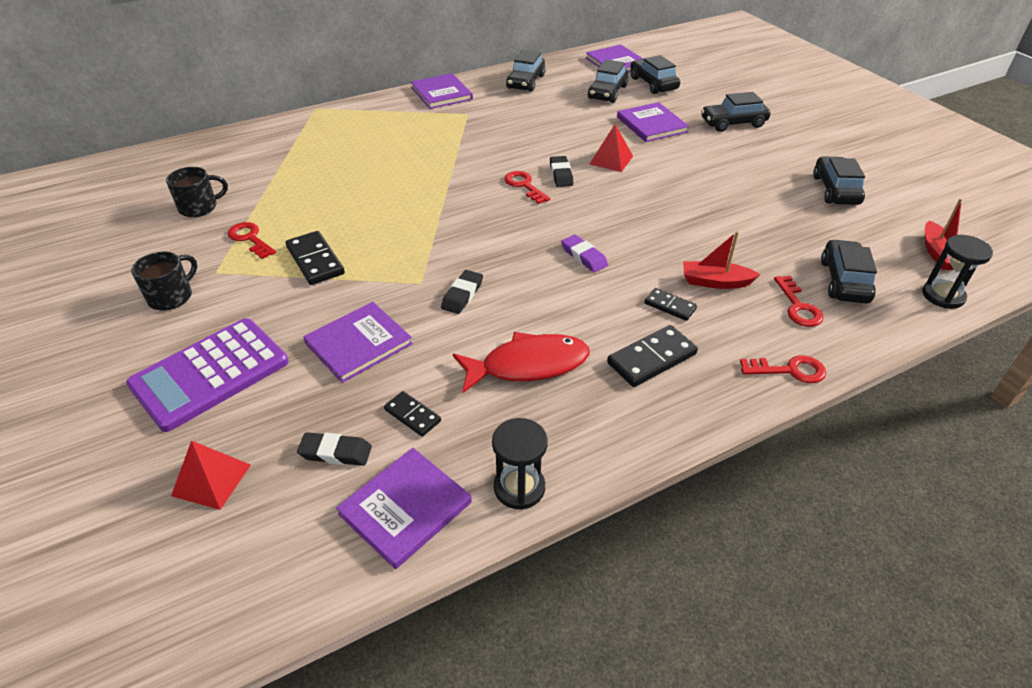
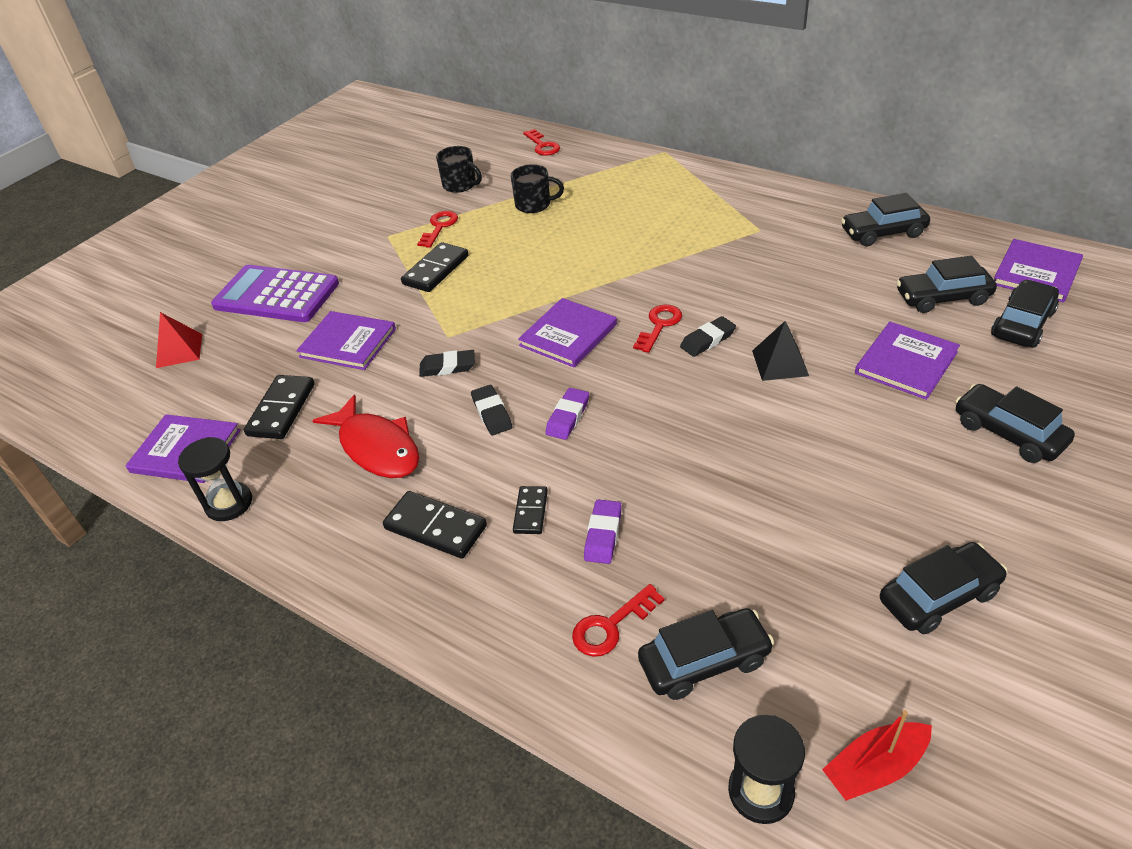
camera: 65 degrees right, 0 degrees up
black mug [131,252,197,310] -> black mug moved to [511,164,564,213]
black eraser [297,432,372,466] -> black eraser moved to [471,385,512,435]
black domino [384,391,441,437] -> black domino [244,375,315,439], size x1.65
purple book [411,73,473,109] -> purple book moved to [518,298,617,368]
red pyramid [590,124,633,172] -> black pyramid [752,321,809,381]
red boat [683,231,761,289] -> purple eraser [584,499,622,564]
red key [740,355,826,383] -> red key moved to [523,129,560,156]

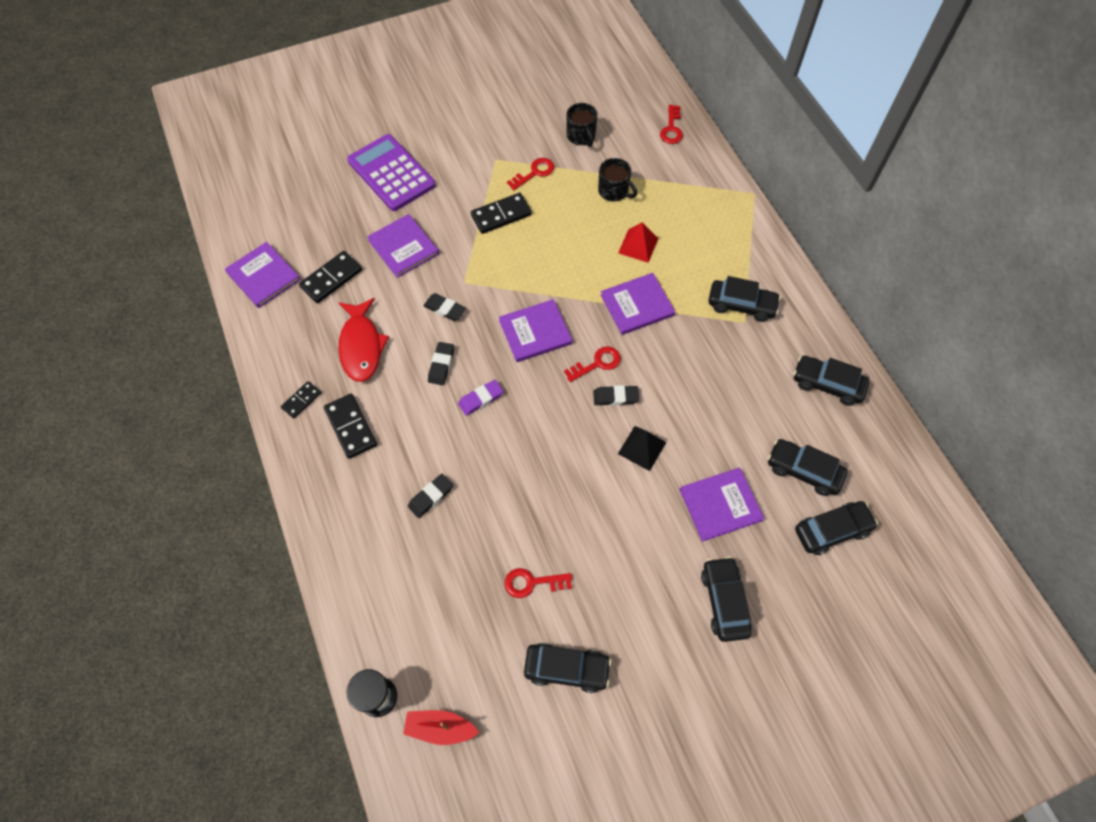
camera: 30 degrees right, 20 degrees up
red pyramid [156,312,202,368] -> red pyramid moved to [618,222,658,263]
black hourglass [178,437,252,521] -> none
black domino [513,486,548,534] -> black domino moved to [281,381,321,418]
red key [572,584,665,657] -> red key moved to [505,568,572,598]
purple eraser [584,499,622,564] -> black eraser [408,474,453,518]
black car [638,608,774,700] -> black car moved to [709,276,781,322]
purple book [994,239,1083,302] -> purple book moved to [601,273,675,335]

